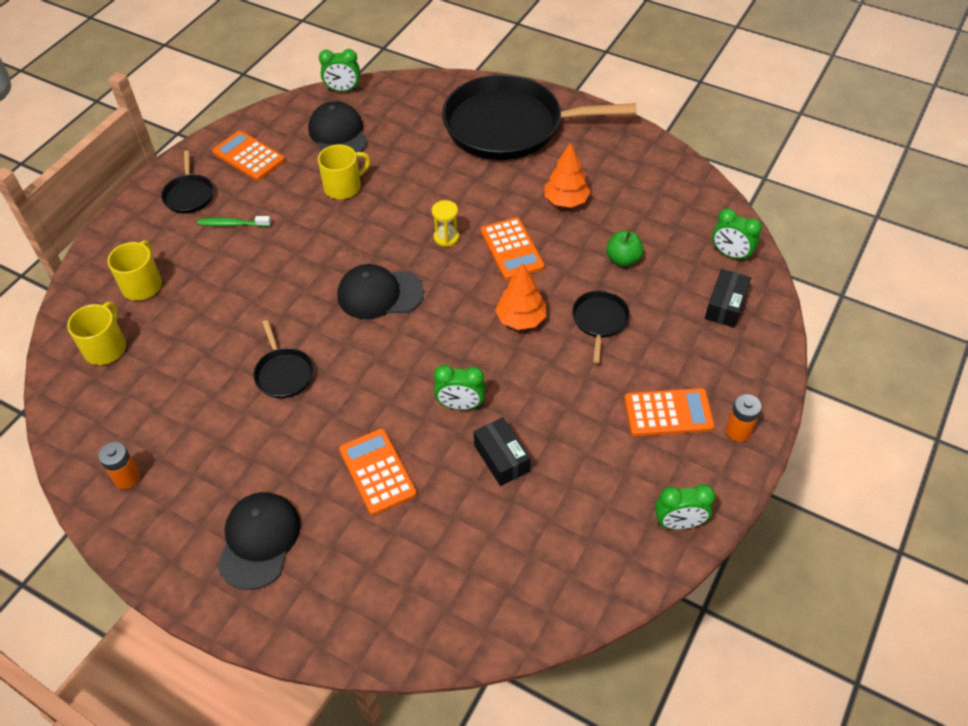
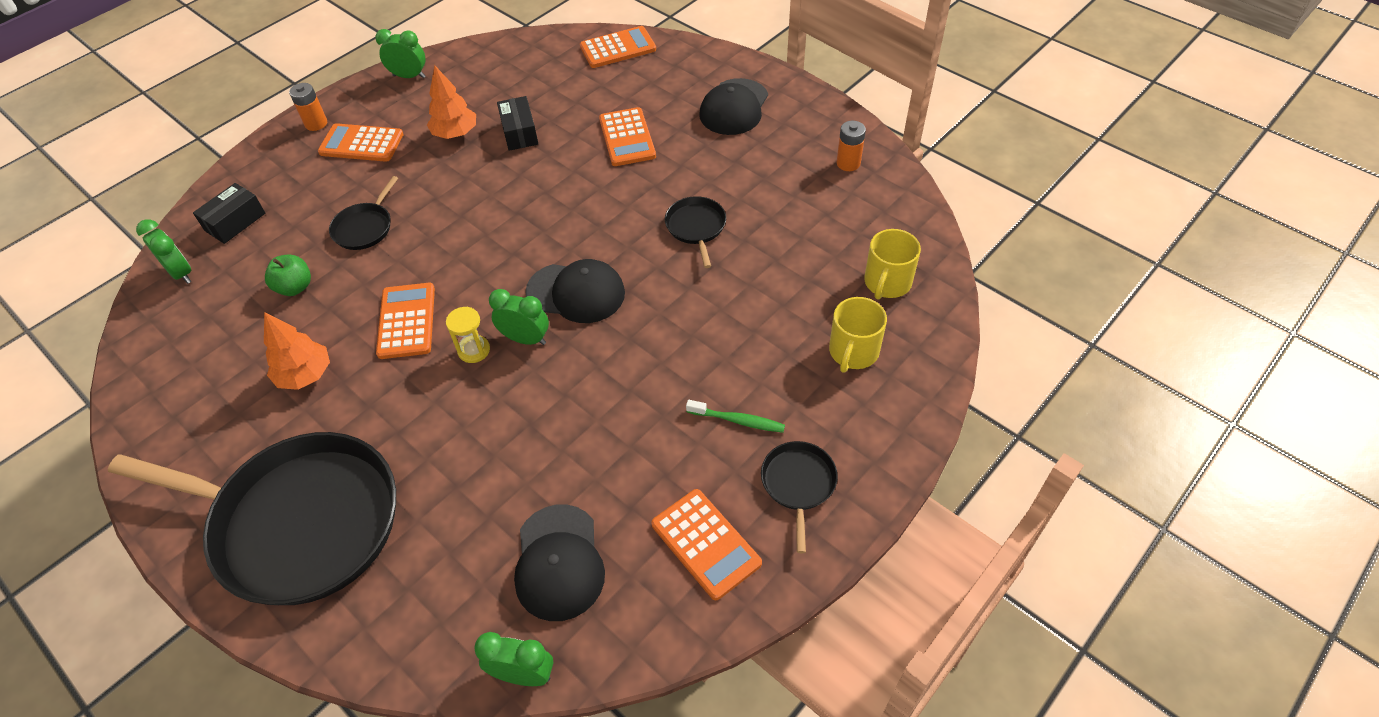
camera: 165 degrees left, 0 degrees up
yellow mug [318,144,370,199] -> none
green clock [434,365,485,410] -> green clock moved to [489,289,549,345]
orange tree [495,263,546,330] -> orange tree moved to [427,65,476,139]
none -> orange calculator [580,26,656,68]

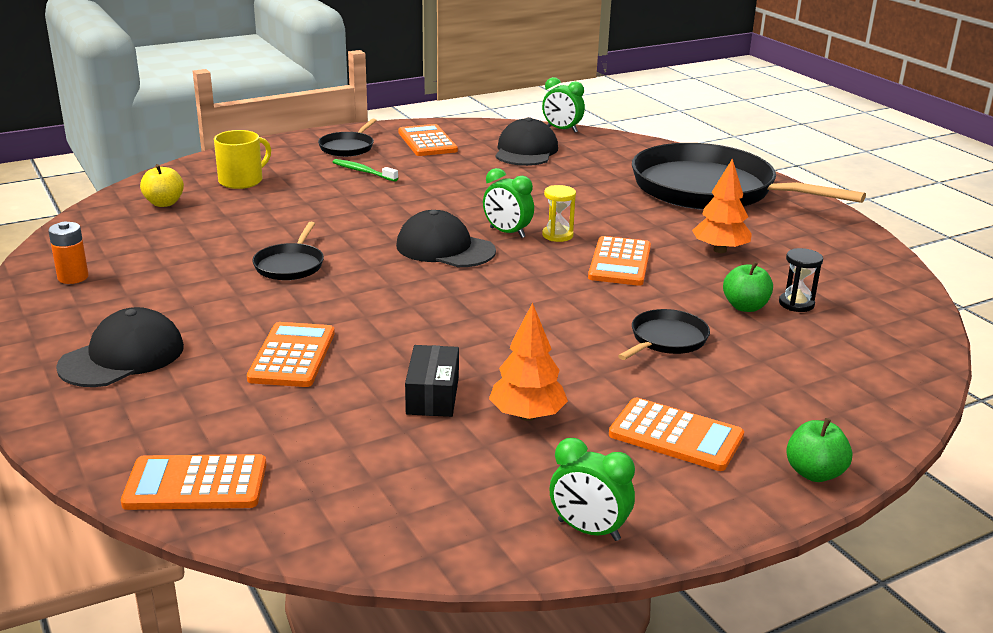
camera: 165 degrees left, 25 degrees down
green clock [136,219,192,284] -> none
black box [193,183,265,244] -> none
orange battery [289,83,327,131] -> none
yellow mug [864,229,921,300] -> yellow apple [140,164,184,207]
none -> black hourglass [779,248,823,312]
none -> green apple [786,418,852,482]

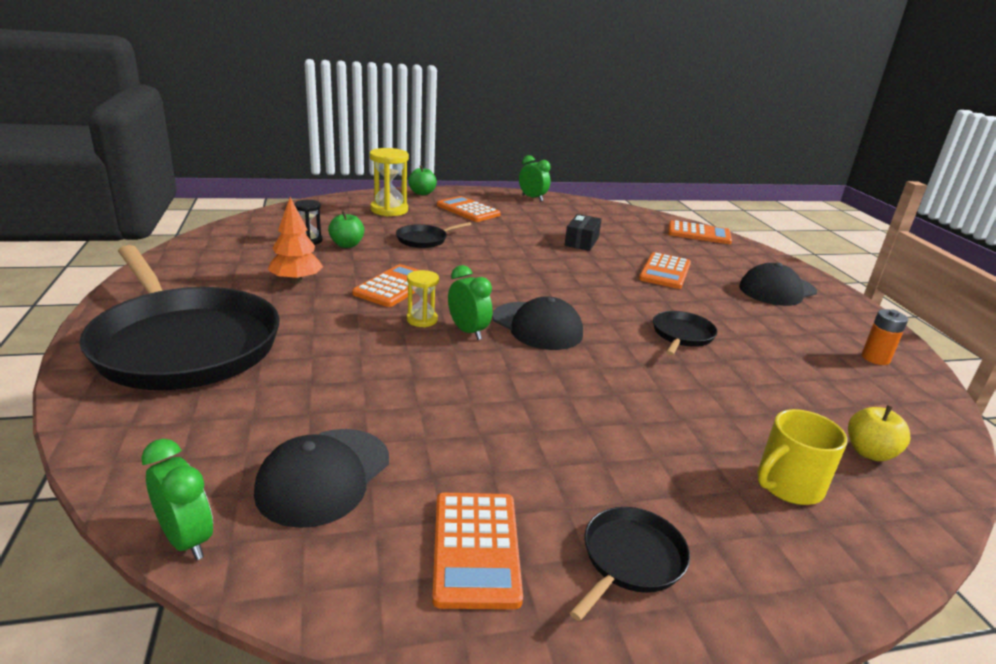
camera: 165 degrees left, 0 degrees up
green toothbrush [333,159,398,182] -> none
orange tree [489,303,568,421] -> none
none -> yellow hourglass [370,148,409,216]

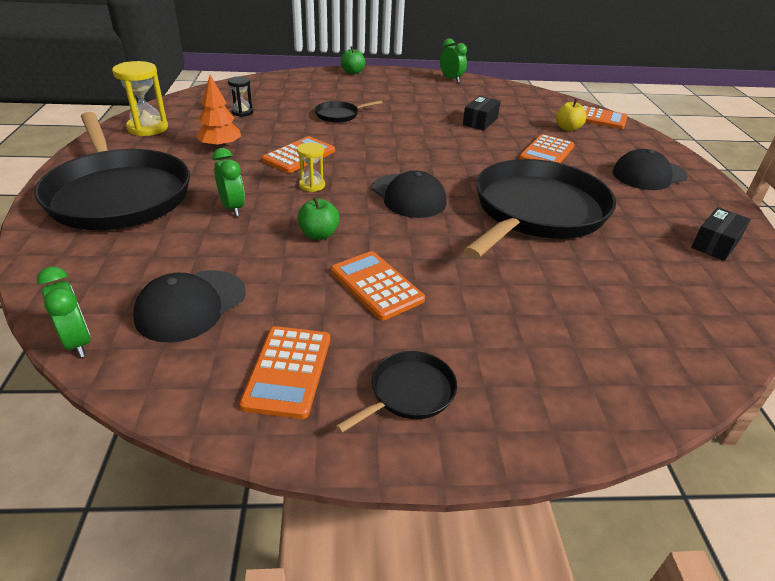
camera: 10 degrees right, 10 degrees up
green apple [328,211,364,248] -> green apple moved to [297,197,340,240]
yellow hourglass [370,148,409,216] -> yellow hourglass moved to [112,61,168,136]
orange calculator [437,196,501,222] -> orange calculator moved to [331,251,425,320]
green clock [448,265,493,340] -> green clock moved to [212,148,245,216]
black pan [653,311,718,355] -> black pan [464,159,616,259], size x2.42
yellow mug [757,409,848,505] -> none
yellow apple [848,405,911,461] -> yellow apple moved to [556,99,587,131]
orange battery [862,309,908,365] -> black box [691,207,751,261]

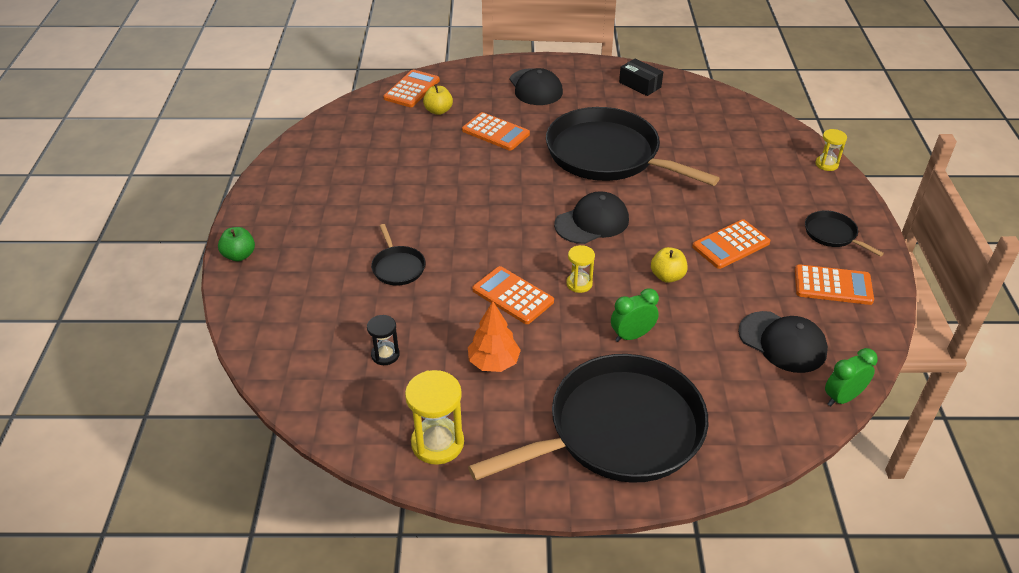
camera: 85 degrees left, 5 degrees up
green apple [297,197,340,240] -> yellow apple [651,247,688,283]
green clock [440,38,467,82] -> none
black box [463,96,501,130] -> none
none -> yellow hourglass [816,129,847,171]

